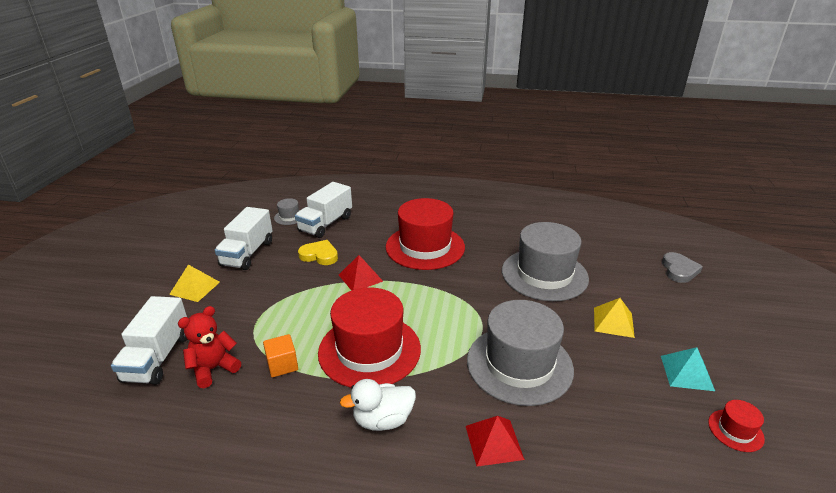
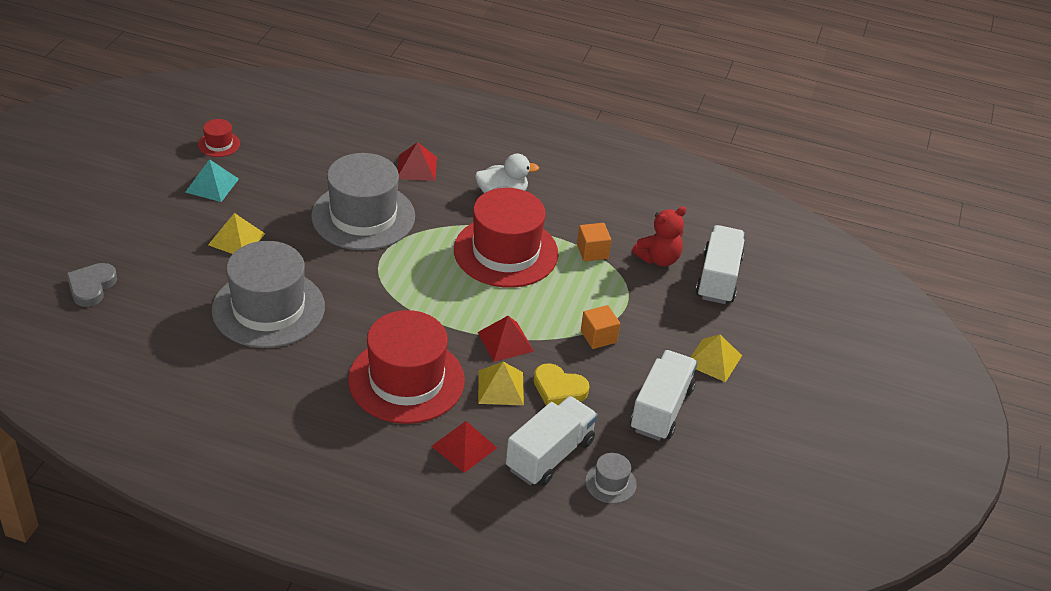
camera: 175 degrees left, 10 degrees up
none -> red pyramid [431,421,497,473]
none -> yellow pyramid [478,362,524,405]
none -> orange cube [581,305,620,349]

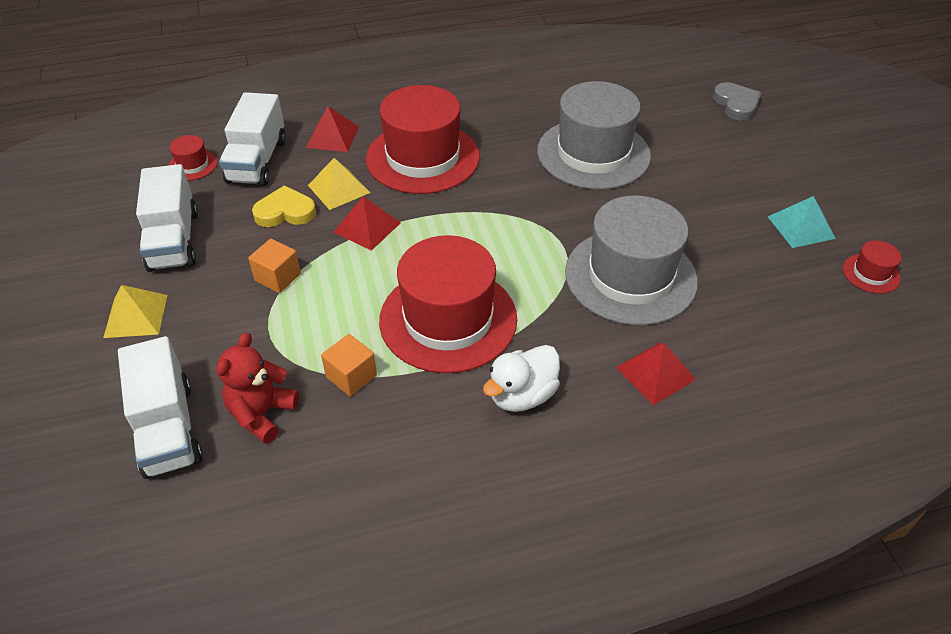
camera: 150 degrees right, 5 degrees up
yellow pyramid [208,213,265,254] -> none
grey hat [585,453,637,504] -> red hat [168,135,217,180]

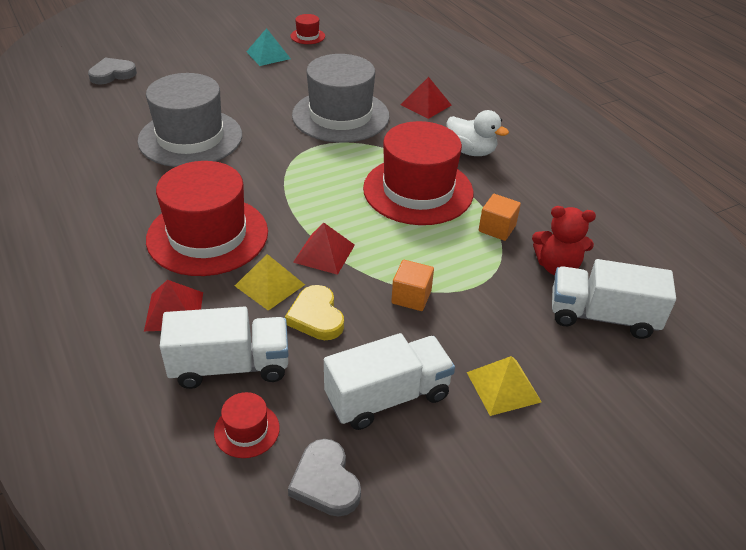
camera: 105 degrees left, 5 degrees down
white truck [118,336,203,479] -> white truck turned 135 degrees counterclockwise [552,259,676,339]
none -> grey heart [288,439,361,517]

